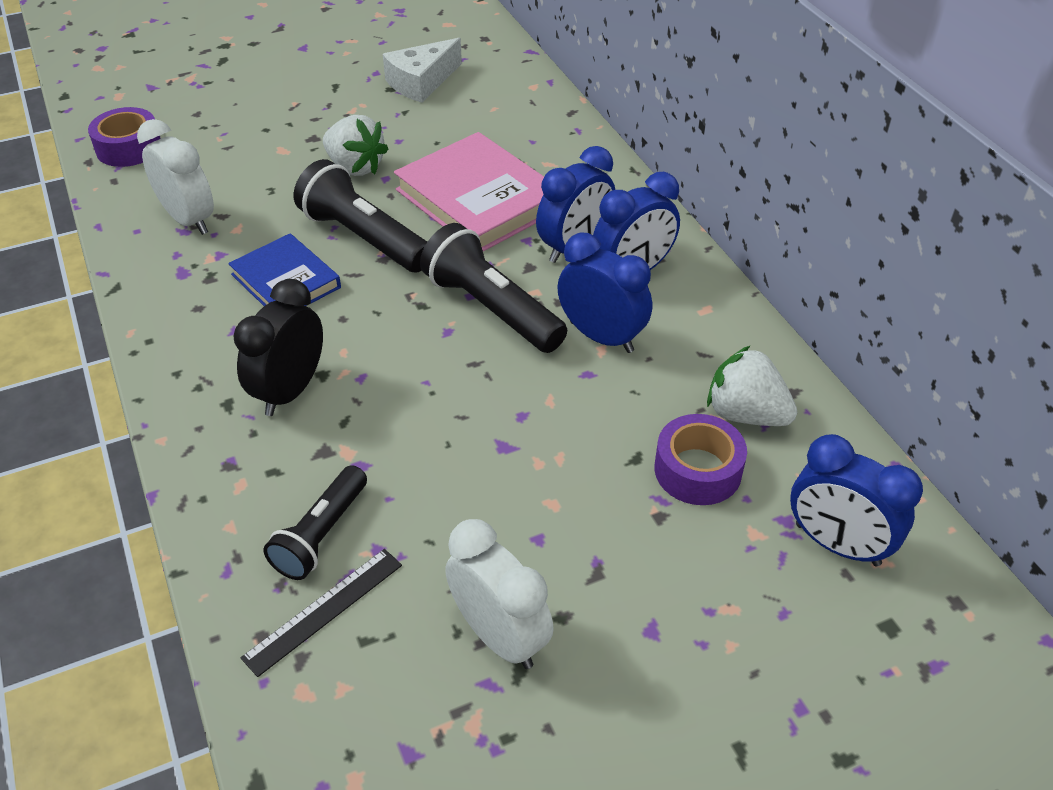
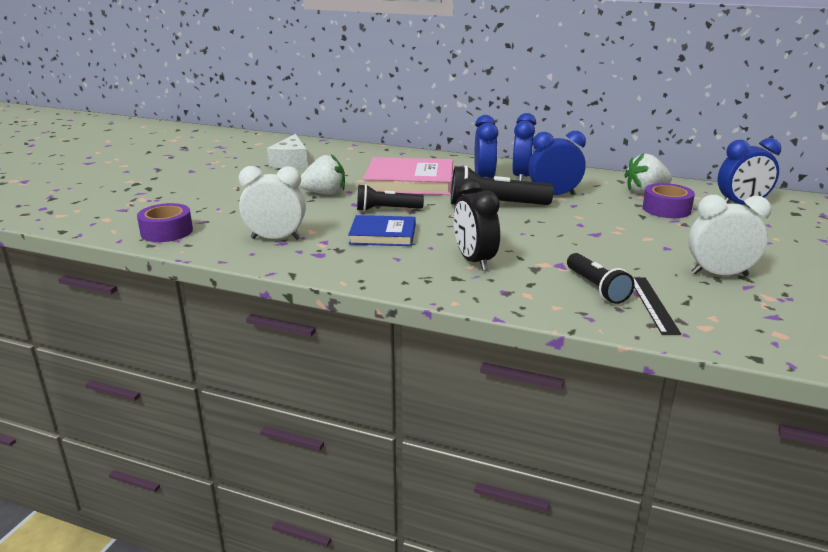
camera: 45 degrees left, 20 degrees down
black flashlight [294,159,427,272] -> black flashlight [357,184,424,212], size x0.65

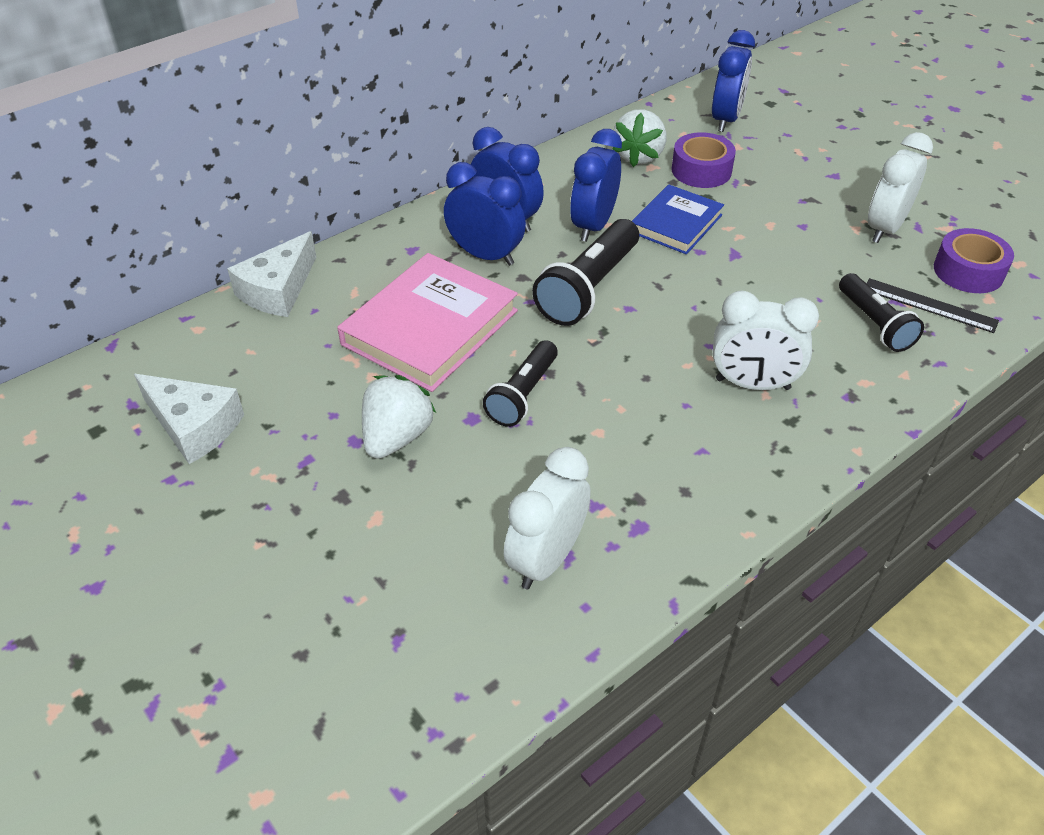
camera: 60 degrees left, 20 degrees up
purple tape [137,203,193,242] -> purple tape moved to [934,228,1014,293]
blue book [348,215,415,246] -> blue book moved to [632,185,724,254]
black clock [454,178,500,271] -> white clock [713,291,819,390]
black flashlight [567,253,634,304] -> black flashlight turned 60 degrees clockwise [839,273,924,352]
none -> white cheese [227,231,316,317]

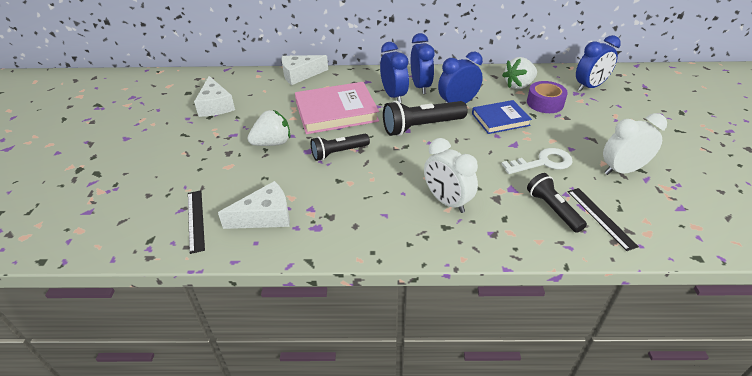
camera: 40 degrees right, 5 degrees down
white clock [504,447,590,589] -> white cheese [218,181,290,229]
black flashlight [839,273,924,352] -> black flashlight turned 135 degrees clockwise [527,173,587,233]
purple tape [934,228,1014,293] -> none
none -> black ruler [188,190,205,254]
none -> white key [502,148,573,174]

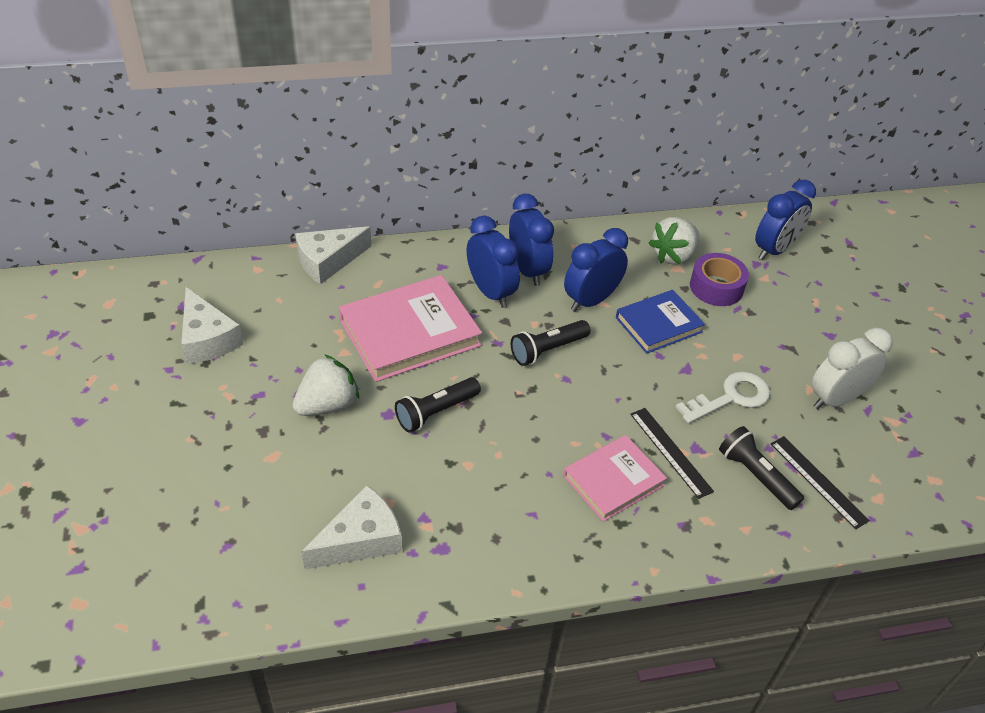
camera: 15 degrees left, 5 degrees up
black ruler [188,190,205,254] -> black ruler moved to [630,408,714,499]
black flashlight [383,101,468,136] -> black flashlight [511,320,591,366], size x0.65
white clock [424,138,478,213] -> pink book [563,435,667,522]

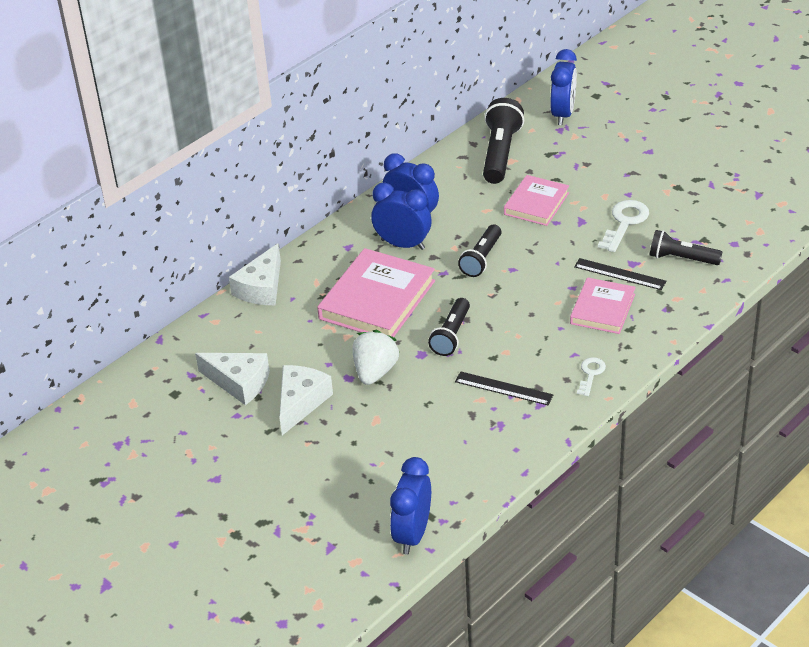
camera: 30 degrees left, 5 degrees down
white cheese [301,485,402,569] -> white cheese moved to [279,365,333,435]
blue clock [564,228,628,312] -> blue clock moved to [390,457,431,555]
blue book [616,290,705,354] -> pink book [504,175,569,226]
white strawberry [649,217,699,265] -> black flashlight [483,98,524,184]
purple tape [690,253,749,306] -> none
black ruler [771,436,870,529] -> black ruler moved to [455,371,553,405]
white clock [812,328,893,409] -> none
none -> white key [577,357,606,396]

